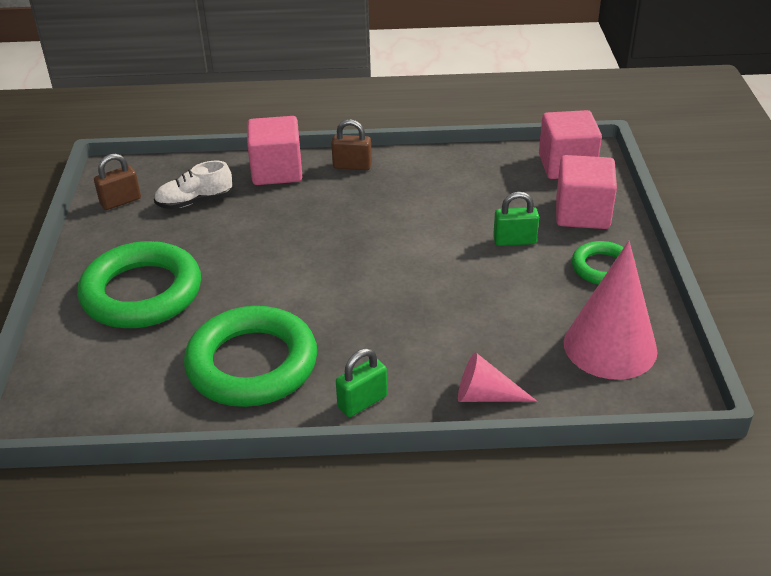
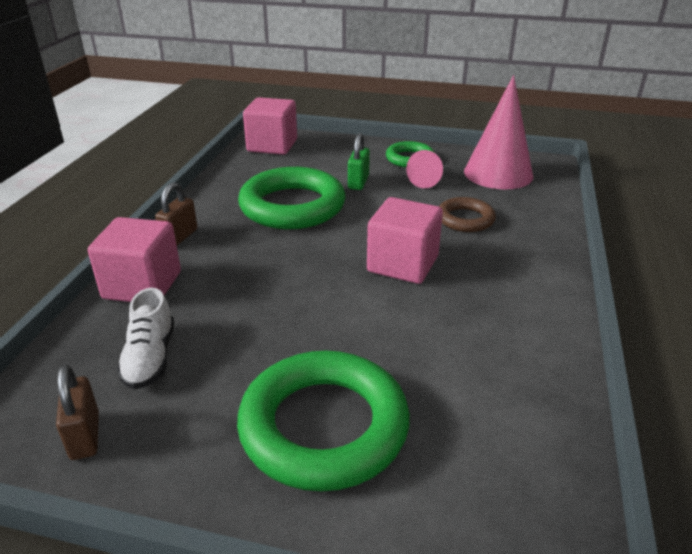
camera: 75 degrees left, 5 degrees down
green ring [184,306,317,407] -> green ring moved to [238,167,345,229]
green padlock [336,348,387,417] -> none
pink cone [458,352,537,402] -> pink cone moved to [406,150,443,188]
pink cube [556,155,617,229] -> pink cube moved to [367,197,443,284]
none -> brown ring [439,197,496,232]

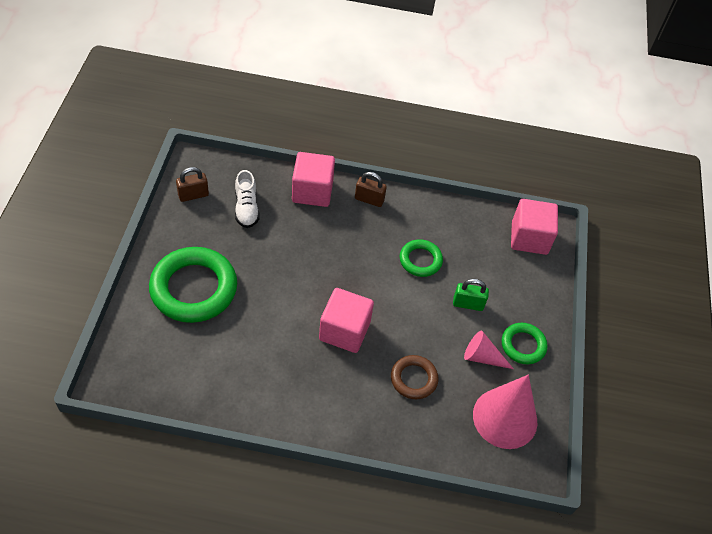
camera: 80 degrees right, 20 degrees up
white shoe [117,288,174,389] -> white shoe turned 90 degrees counterclockwise [235,170,260,228]
green ring [238,167,345,229] -> green ring [400,239,443,277], size x0.53

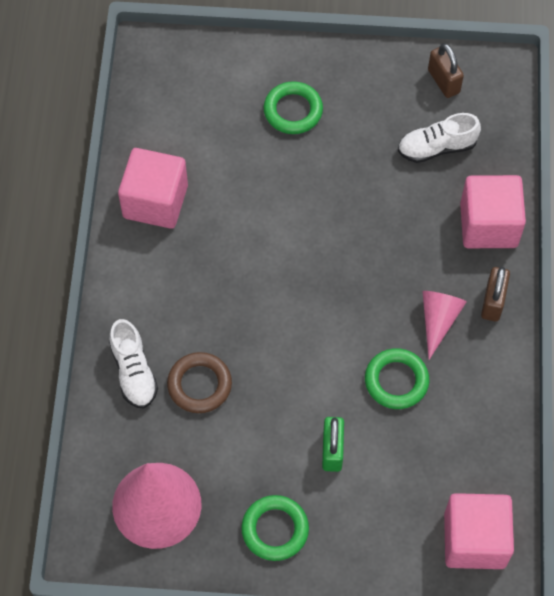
camera: 90 degrees right, 10 degrees up
green ring [149,247,237,323] -> green ring [264,81,323,134], size x0.53
pink cube [319,288,374,353] -> pink cube moved to [118,148,188,229]
pink cone [464,331,514,369] -> pink cone moved to [422,291,466,360]
none -> white shoe [109,319,158,409]

